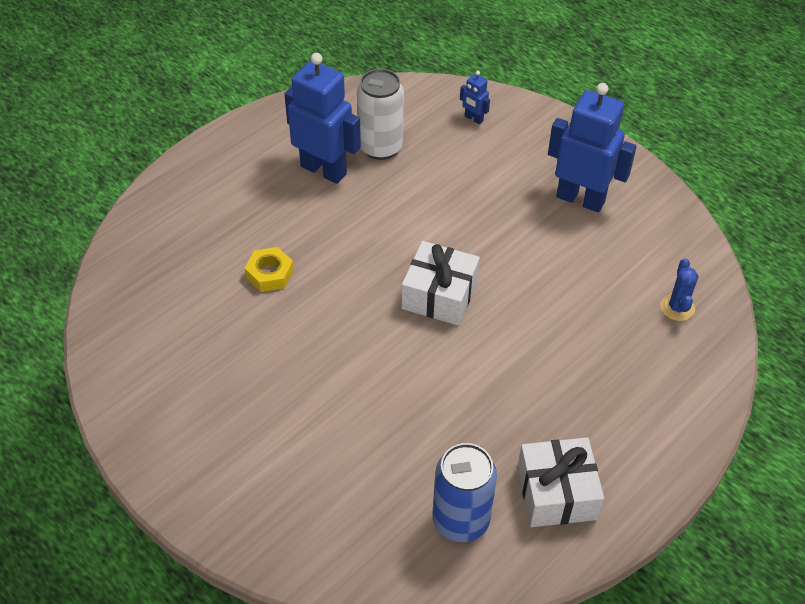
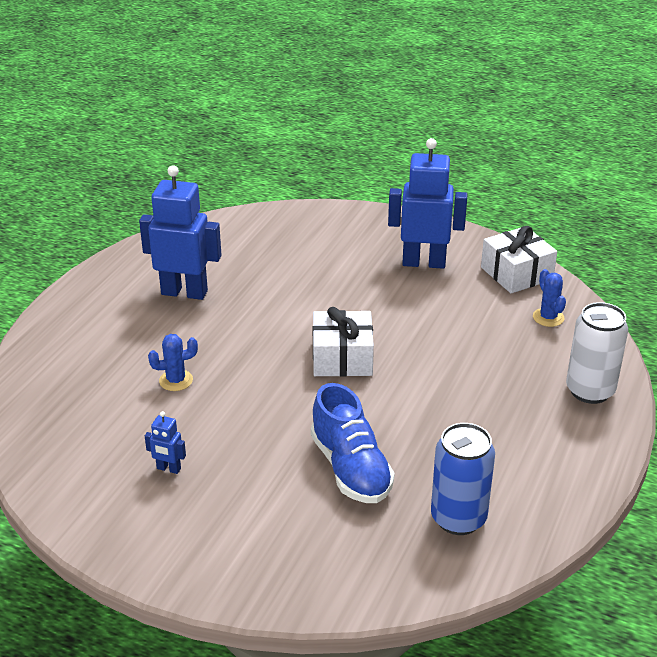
camera: 20 degrees left, 15 degrees down
yellow nut [245,247,294,292] -> blue cactus [148,334,198,391]
white can [357,69,404,160] -> white can moved to [566,302,628,404]
blue robot [460,71,490,124] -> blue robot moved to [145,411,186,474]
white gift [517,437,604,527] -> white gift moved to [481,226,557,293]
none -> blue shoe [311,383,395,503]

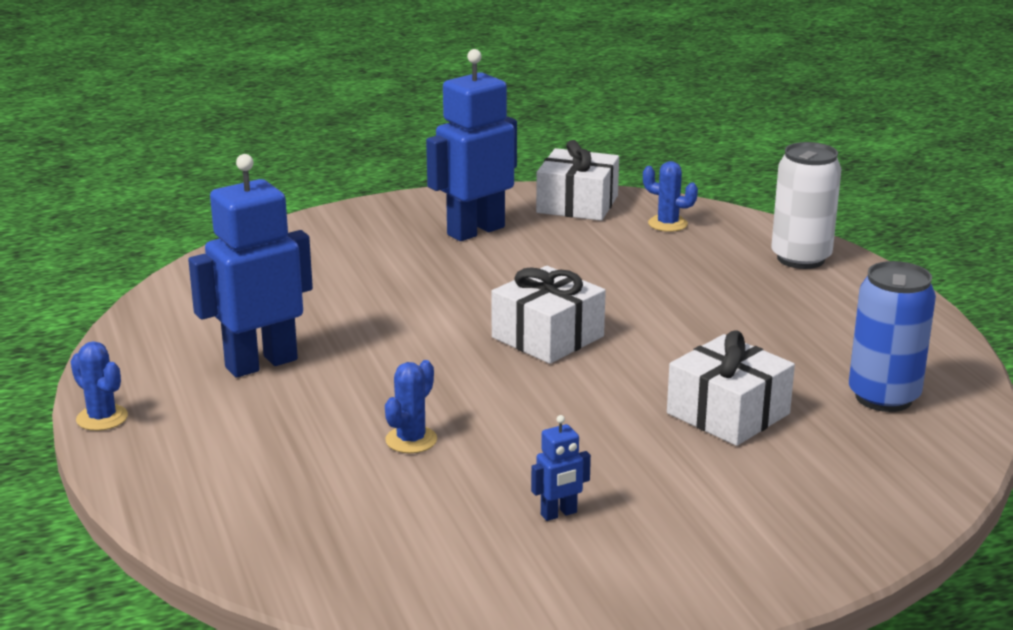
camera: 45 degrees left, 10 degrees down
blue shoe [311,383,395,503] -> white gift [667,330,795,446]
none -> blue cactus [71,341,128,431]

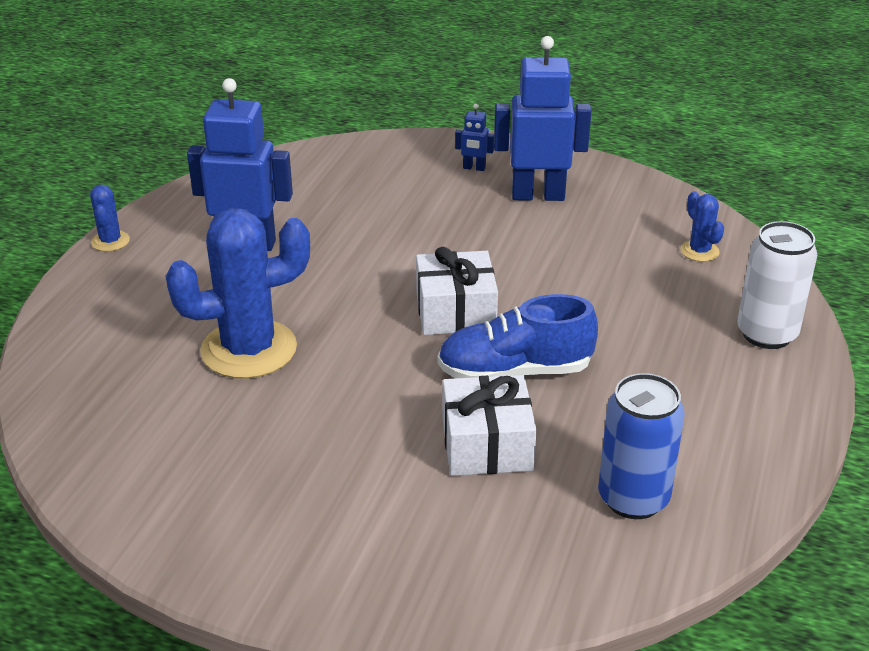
camera: 40 degrees right, 10 degrees up
blue cactus [385,360,437,453] -> blue cactus [166,208,310,379], size x2.22
blue robot [531,415,591,521] -> blue robot moved to [455,104,494,171]
white gift [536,140,619,221] -> none
none -> blue shoe [437,294,598,379]

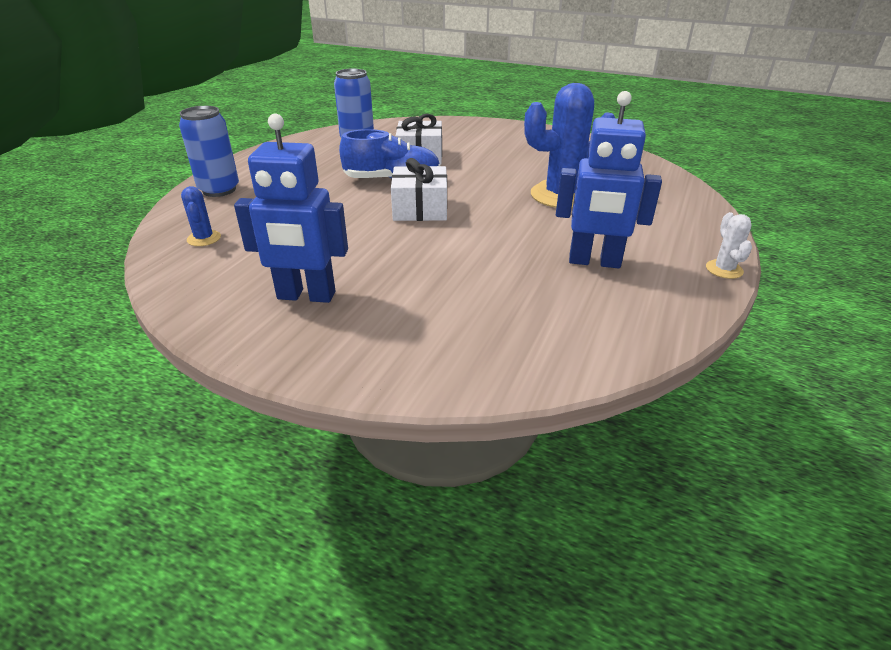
camera: 175 degrees left, 0 degrees up
blue cactus [90,184,130,252] -> white cactus [706,212,752,279]
blue robot [455,104,494,171] -> none
white can [737,221,817,349] -> blue can [179,106,239,197]

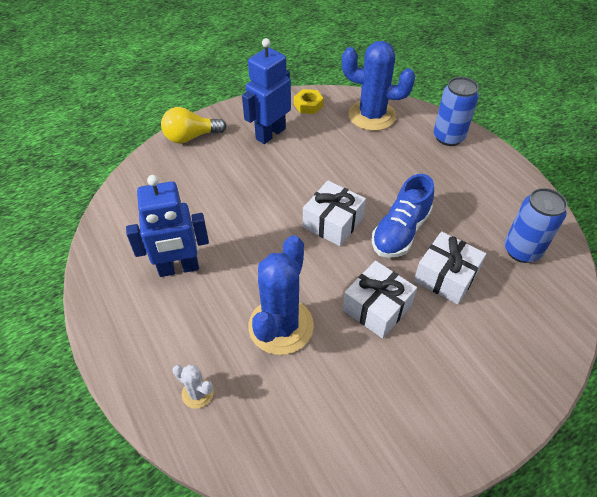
camera: 125 degrees right, 15 degrees up
blue cactus [181,186,221,246] -> blue cactus [342,41,415,131], size x2.22
blue robot [556,91,662,268] -> blue robot turned 150 degrees counterclockwise [126,175,209,277]
white cactus [706,212,752,279] -> white cactus moved to [173,364,214,409]
none -> yellow light bulb [161,107,227,143]
none -> yellow nut [294,89,324,114]
none -> white gift [342,260,417,339]

